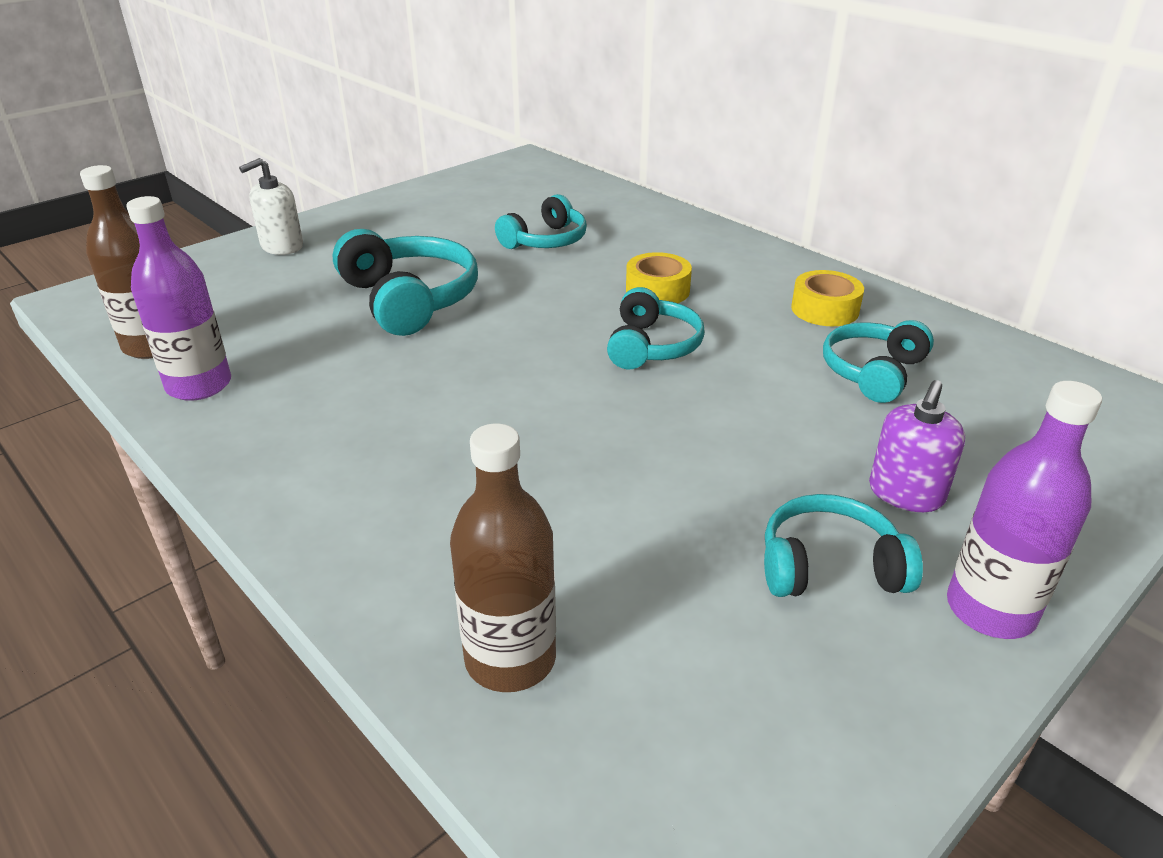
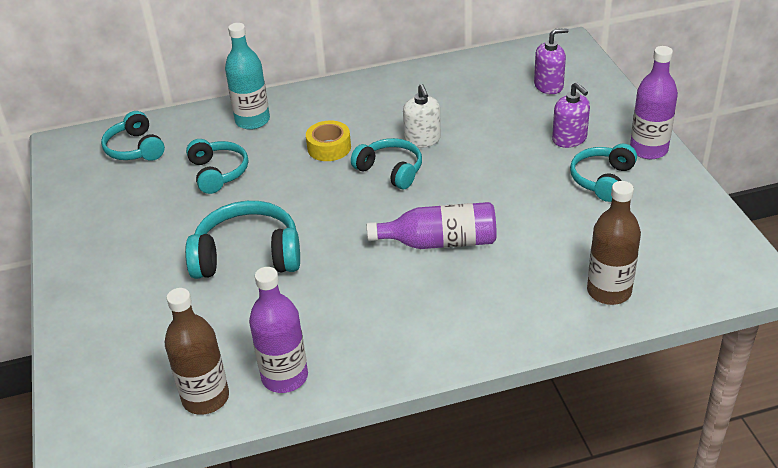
camera: 60 degrees left, 5 degrees up
white soap dispenser [239,158,303,255] -> white soap dispenser moved to [403,84,441,148]
yellow tape [791,270,864,326] -> none
turquoise headphones [823,320,934,403] -> turquoise headphones moved to [101,111,165,161]
none -> turquoise bottle [225,23,270,130]
none -> purple bottle [367,202,497,249]
none -> purple soap dispenser [534,28,569,94]

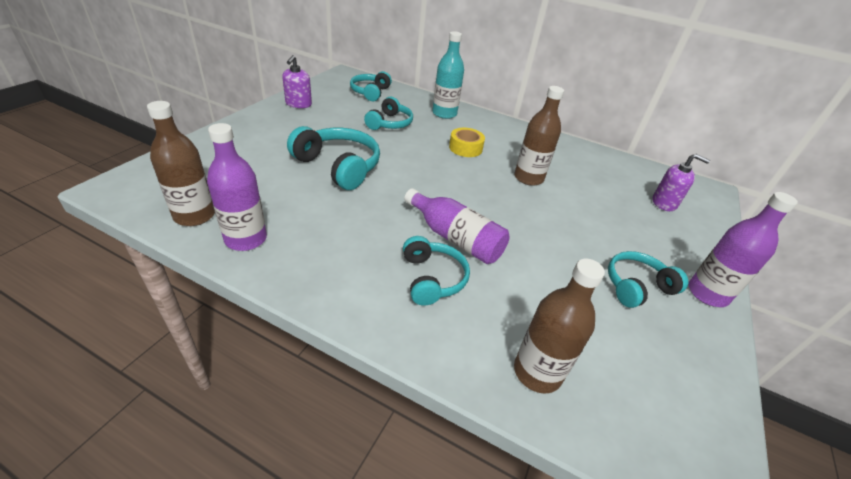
camera: 35 degrees right, 0 degrees up
turquoise headphones [351,138,422,189] -> turquoise headphones moved to [403,236,470,306]
white soap dispenser [403,84,441,148] -> brown bottle [514,86,564,186]
purple soap dispenser [552,82,590,148] -> purple soap dispenser moved to [282,55,312,108]

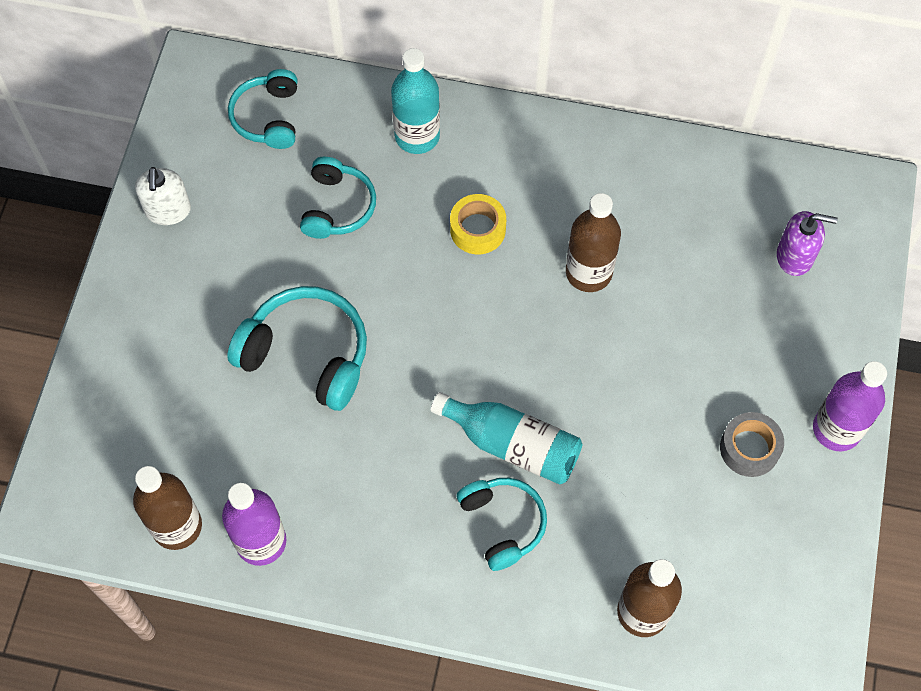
camera: 10 degrees left, 25 degrees up
purple soap dispenser [282,55,312,108] -> white soap dispenser [135,167,191,225]
purple bottle [404,188,509,264] -> turquoise bottle [431,392,583,485]
turquoise headphones [608,251,688,308] -> grey tape [720,412,784,477]

